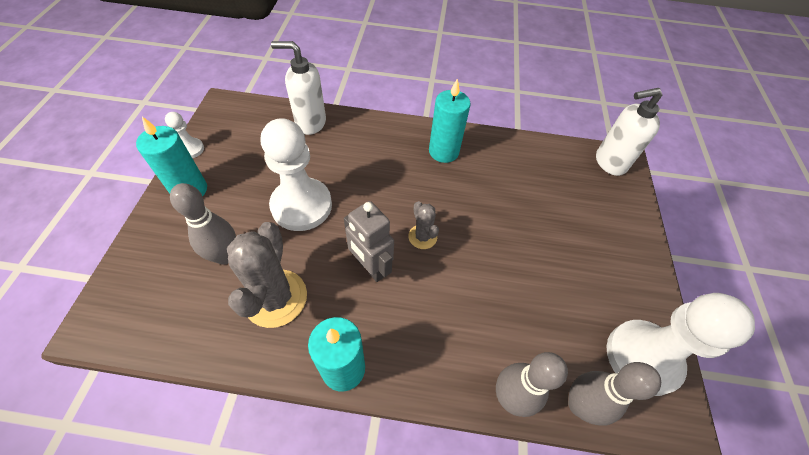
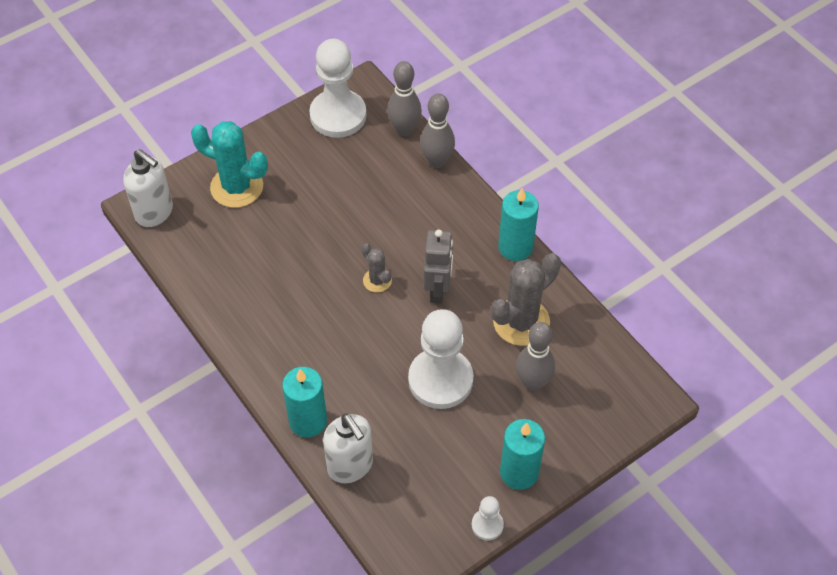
camera: 130 degrees left, 0 degrees up
grey cactus [408,201,439,249] -> grey cactus turned 60 degrees counterclockwise [362,243,392,292]
turquoise candle [429,78,471,163] -> turquoise candle moved to [282,367,327,438]
none -> turquoise cactus [191,121,268,208]

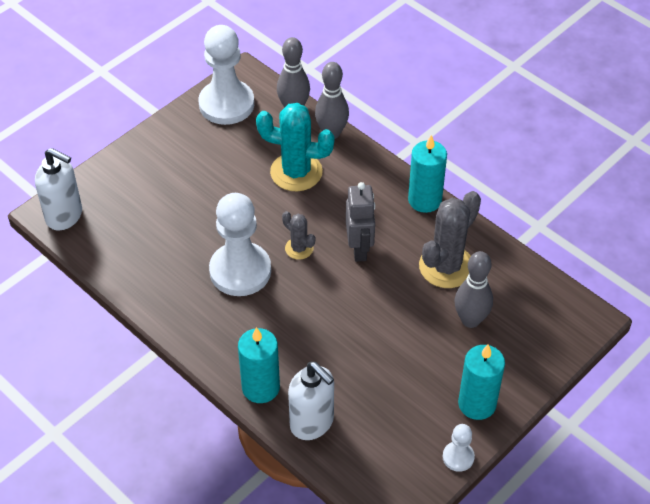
camera: 10 degrees left, 5 degrees down
turquoise cactus [191,121,268,208] -> turquoise cactus moved to [256,103,335,191]
white pawn [408,309,473,409] -> white pawn moved to [209,193,271,296]

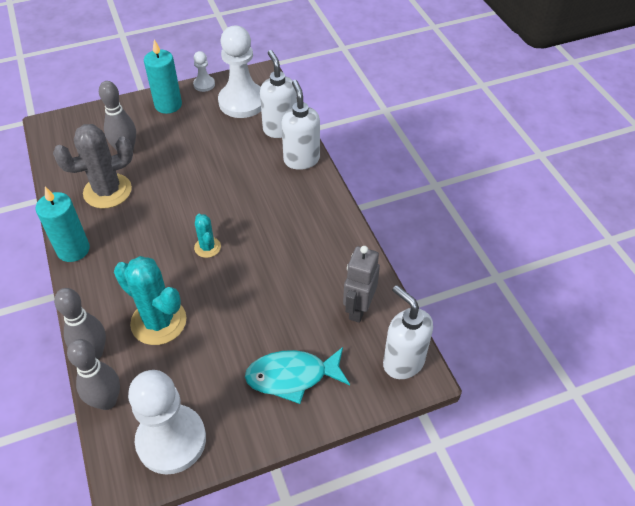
camera: 155 degrees left, 0 degrees up
white pawn [209,193,271,296] -> white pawn moved to [218,25,261,118]
turquoise candle [238,327,280,403] -> white soap dispenser [281,80,320,170]
grey cactus [282,211,315,260] -> turquoise cactus [194,214,221,258]
grey robot [346,182,375,262] -> grey robot moved to [343,246,380,323]
none -> turquoise fish [245,347,350,404]

